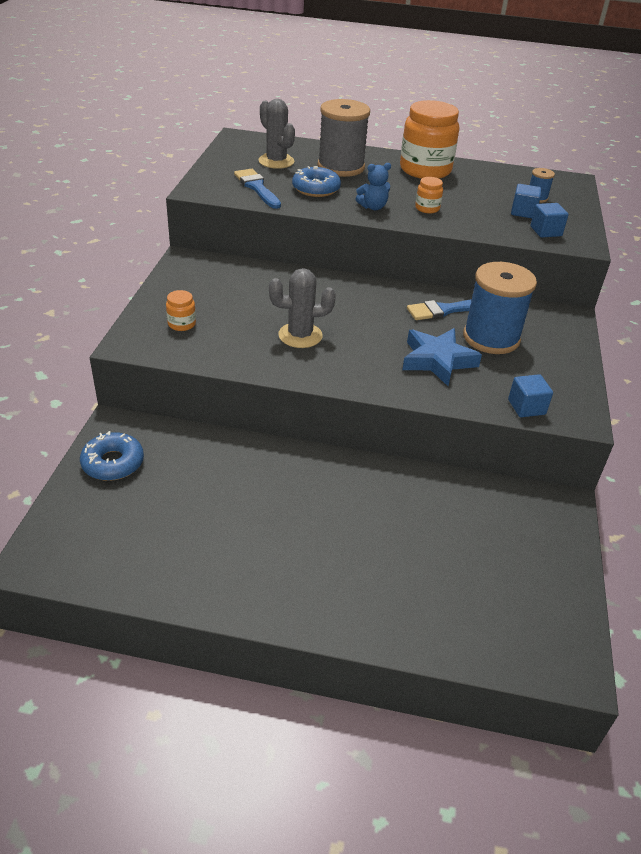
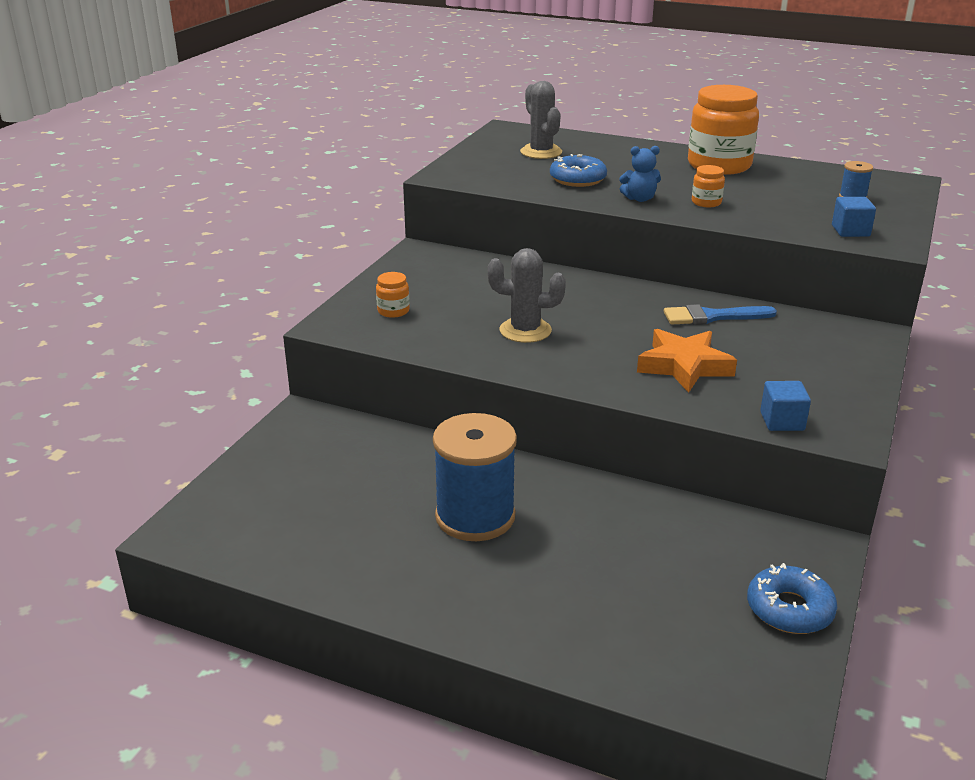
camera: 15 degrees right, 10 degrees down
blue donut [80,431,144,481] -> blue donut moved to [747,563,837,634]
blue brush [234,169,281,209] -> none
grey spool [318,99,370,177] -> none
blue star [402,328,482,386] -> orange star [637,329,737,393]
blue spool [463,262,537,354] -> blue spool moved to [433,413,517,541]
blue cube [511,184,542,218] -> none

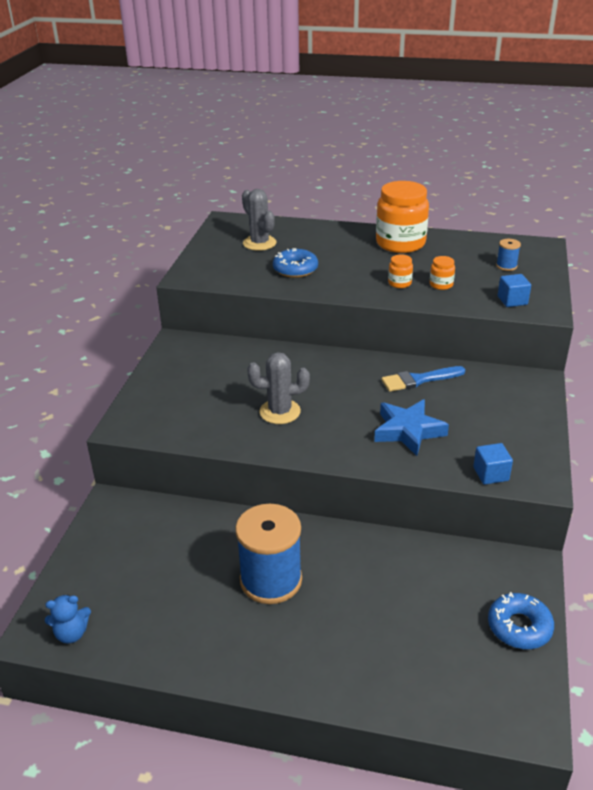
camera: 10 degrees left, 5 degrees up
orange jar [376,272,410,318] -> orange jar moved to [430,256,455,290]
blue teddy bear [619,146,661,202] -> blue teddy bear moved to [45,595,91,644]
orange star [637,329,737,393] -> blue star [374,399,449,456]

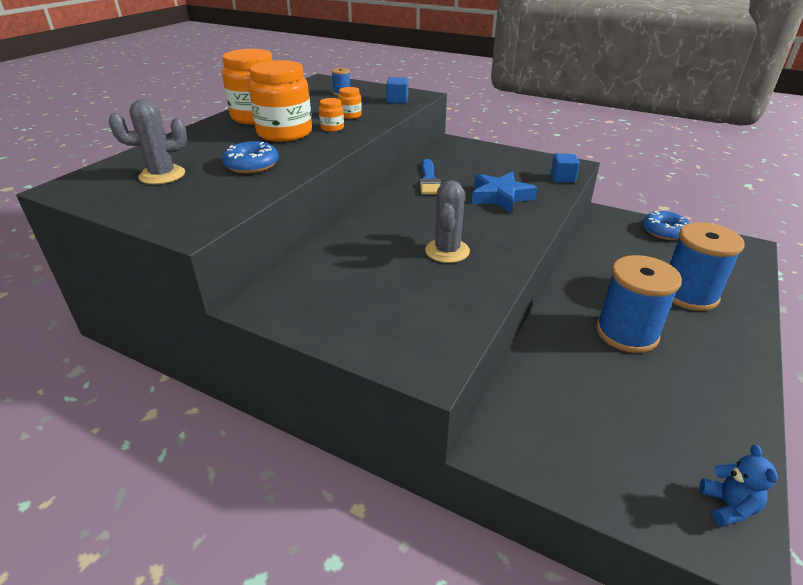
camera: 75 degrees left, 0 degrees up
none -> orange jar [249,60,312,142]
none -> blue spool [670,222,745,311]

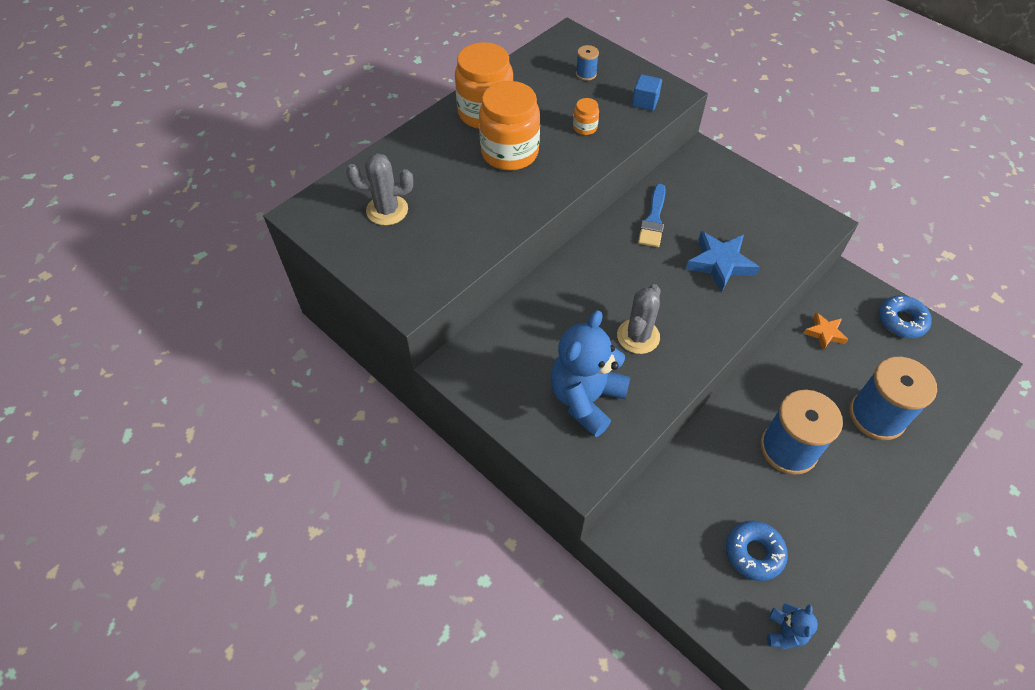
camera: 15 degrees right, 20 degrees up
blue donut [222,141,279,174] -> blue donut moved to [726,521,788,581]
orange jar [319,98,344,132] -> none
blue cube [551,153,580,183] -> none
none -> blue teddy bear [551,310,631,437]
none -> orange star [803,312,849,350]

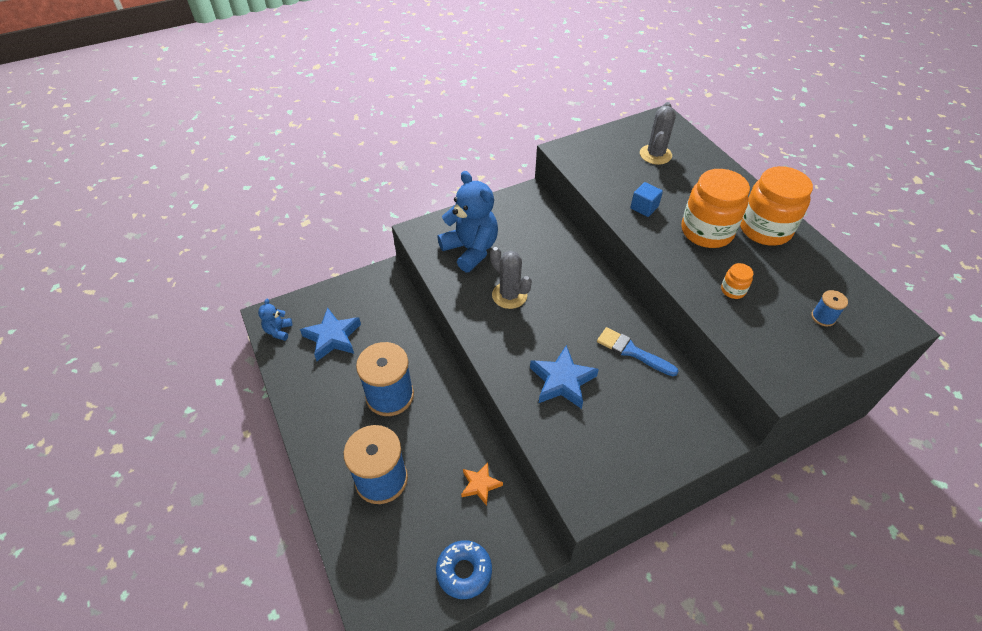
camera: 110 degrees right, 5 degrees down
blue cube [632,74,662,111] -> blue cube moved to [630,182,663,217]
blue donut [726,521,788,581] -> blue star [300,307,361,361]
blue teddy bear [767,603,818,649] -> blue teddy bear turned 60 degrees clockwise [258,298,292,341]

